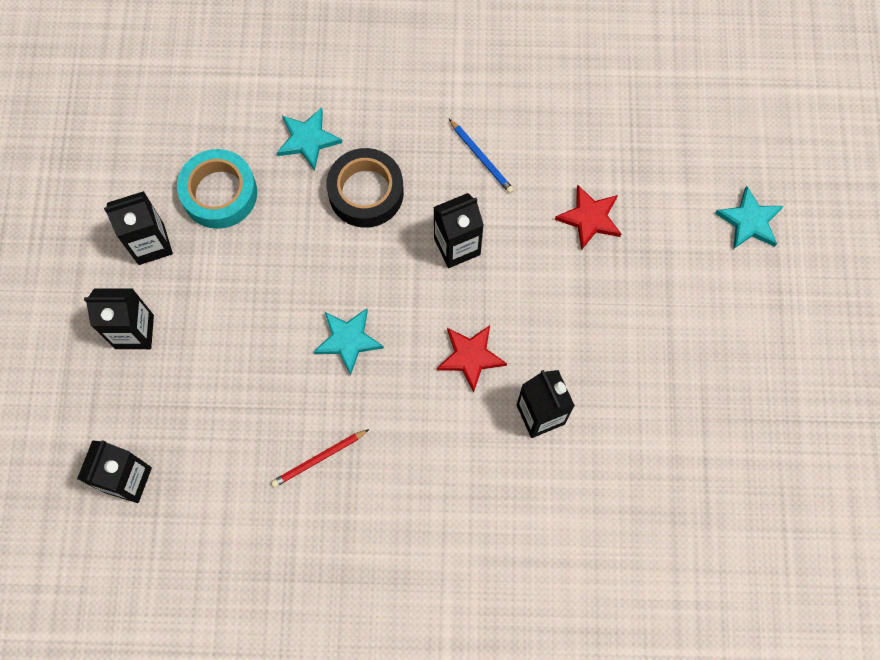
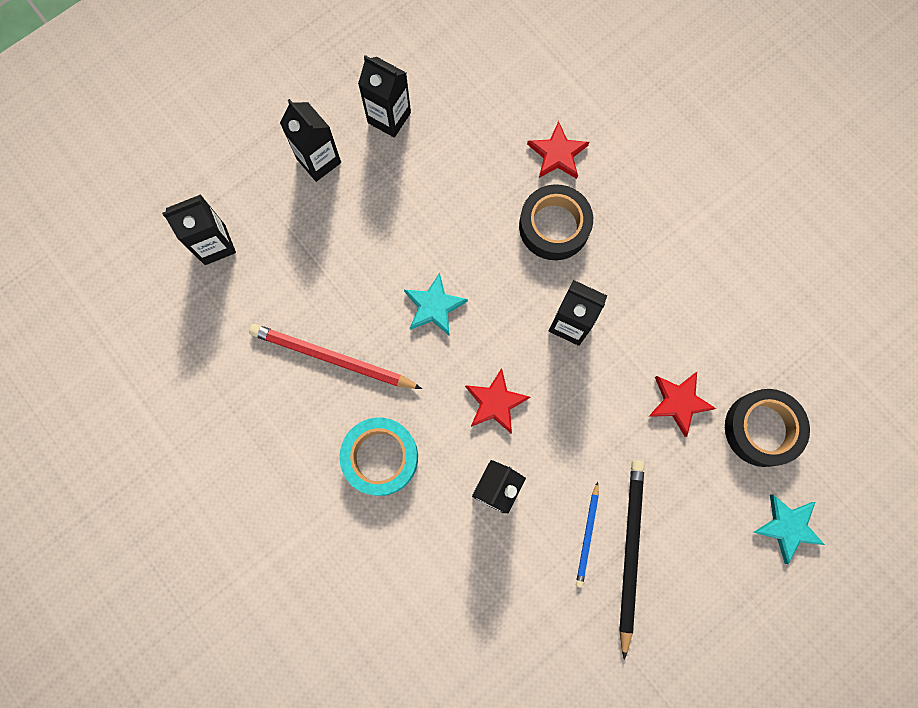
camera: 50 degrees right, 5 degrees up
turquoise tape [177,149,257,229] -> turquoise tape moved to [339,418,418,496]
red pencil [271,429,369,488] -> red pencil [249,324,422,389], size x1.82
turquoise star [277,108,342,171] -> red star [527,121,589,179]
blue pencil [449,119,514,194] -> blue pencil moved to [576,481,599,588]
none -> black pencil [619,460,644,660]
none -> black tape [725,389,810,467]

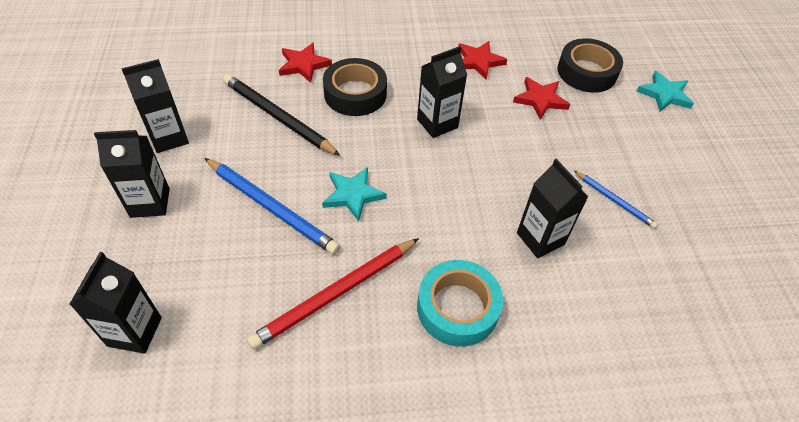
camera: 60 degrees left, 25 degrees down
red star [465,368,530,434] -> red star moved to [458,41,508,80]
black pencil [619,460,644,660] -> black pencil moved to [223,74,341,156]
none -> blue pencil [204,158,340,255]

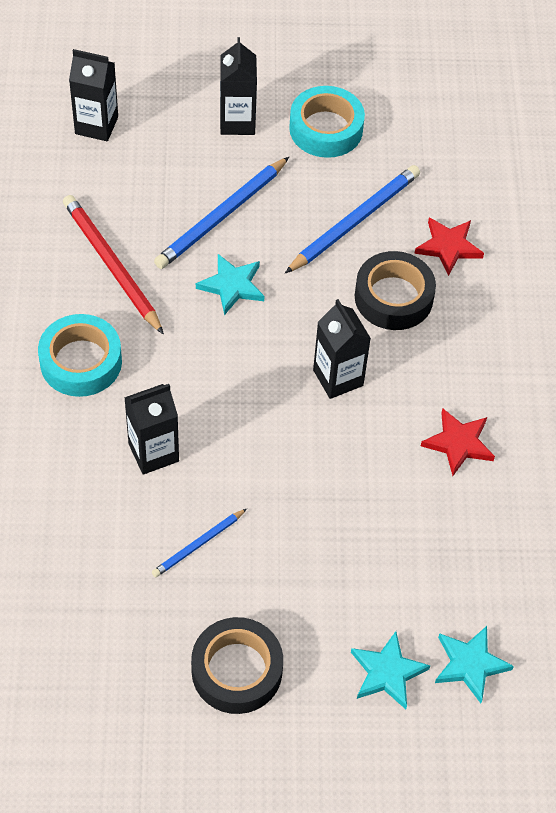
camera: 95 degrees right, 5 degrees up
black carton [121,59,189,153] -> turquoise tape [289,86,365,158]
black pencil [223,74,341,156] -> blue pencil [285,165,420,273]
red star [513,77,570,120] -> none
black tape [557,38,623,93] -> black tape moved to [191,617,283,714]
none -> turquoise star [435,626,514,703]

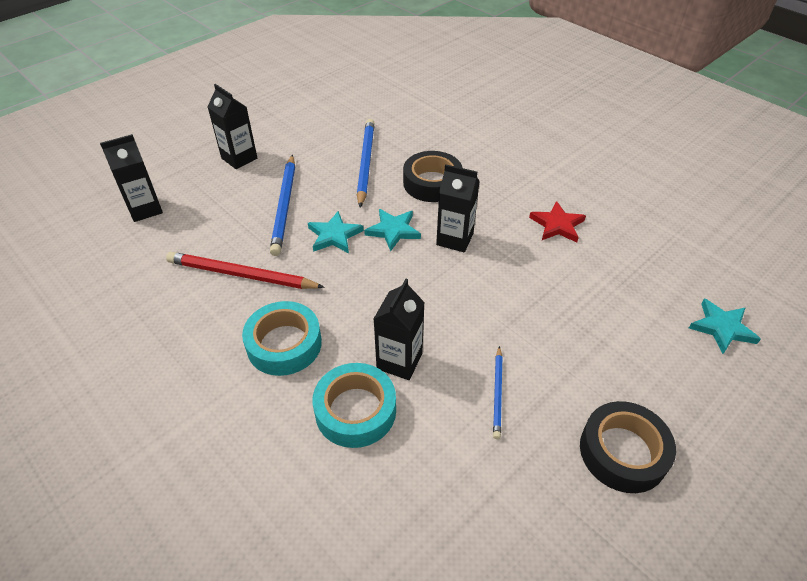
camera: 40 degrees left, 10 degrees down
turquoise tape [289,86,365,158] -> turquoise tape moved to [312,363,396,448]
turquoise star [351,631,430,709] -> turquoise star moved to [364,209,421,251]
red star [414,217,484,276] -> none

